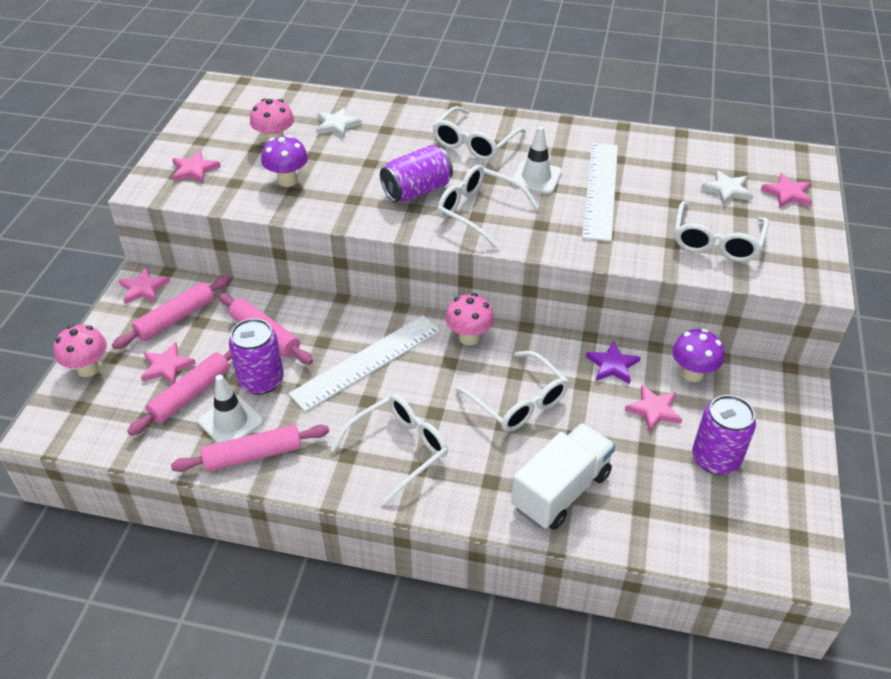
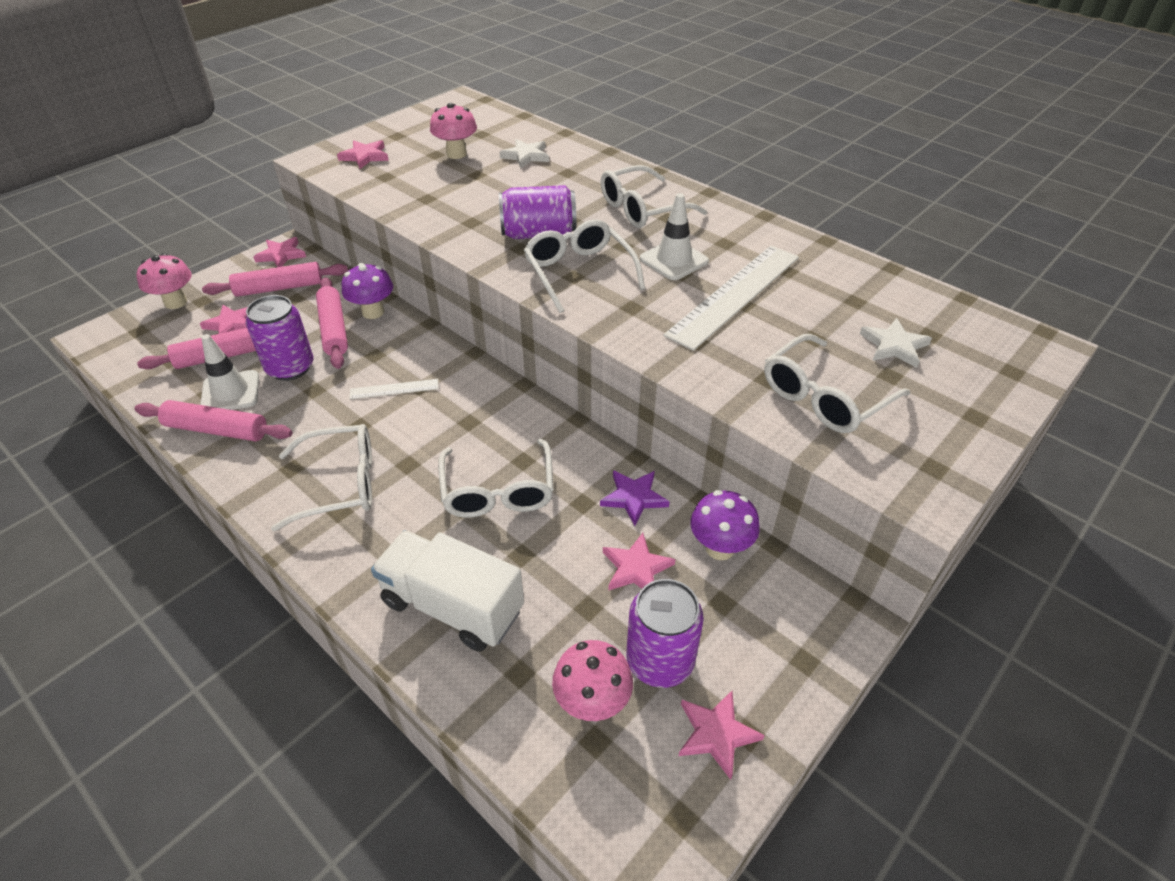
camera: 30 degrees right, 0 degrees up
purple mushroom [261,135,308,187] -> purple mushroom moved to [342,263,393,319]
white ruler [288,315,441,412] -> white ruler [350,379,439,399], size x0.46
pink mushroom [445,293,494,345] -> pink mushroom moved to [552,640,633,721]
white truck [511,423,616,530] -> white truck turned 135 degrees counterclockwise [371,530,524,652]
pink star [761,173,812,208] -> pink star moved to [679,691,765,780]

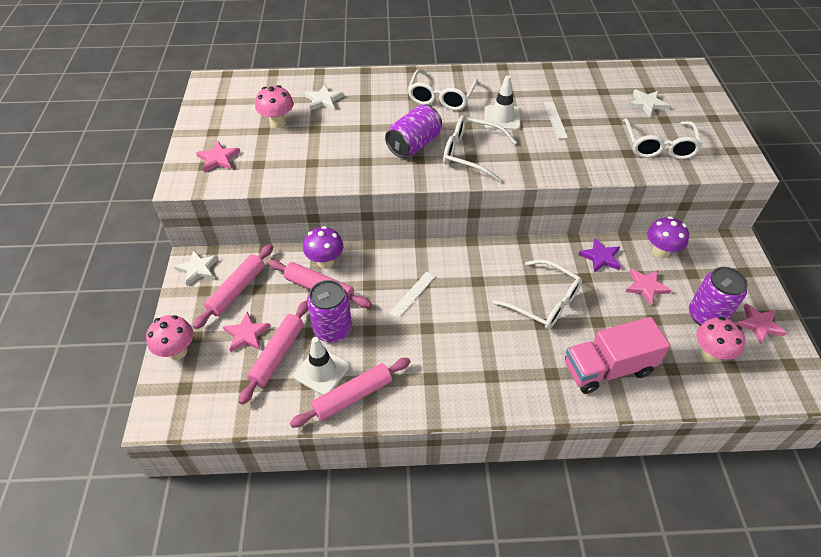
camera: 45 degrees left, 5 degrees up
pink star [253,237,306,267] -> white star [174,250,219,286]
white glasses [271,424,372,531] -> none
white truck [371,530,524,652] -> pink truck [565,317,670,394]
white ruler [663,246,799,351] -> white ruler [544,102,568,139], size x0.46

